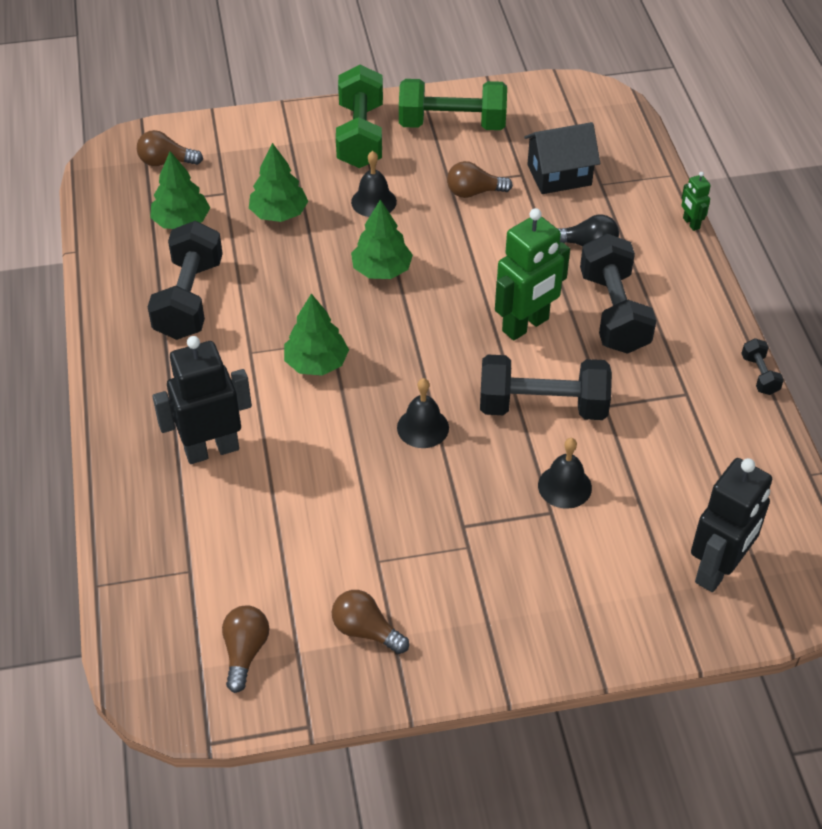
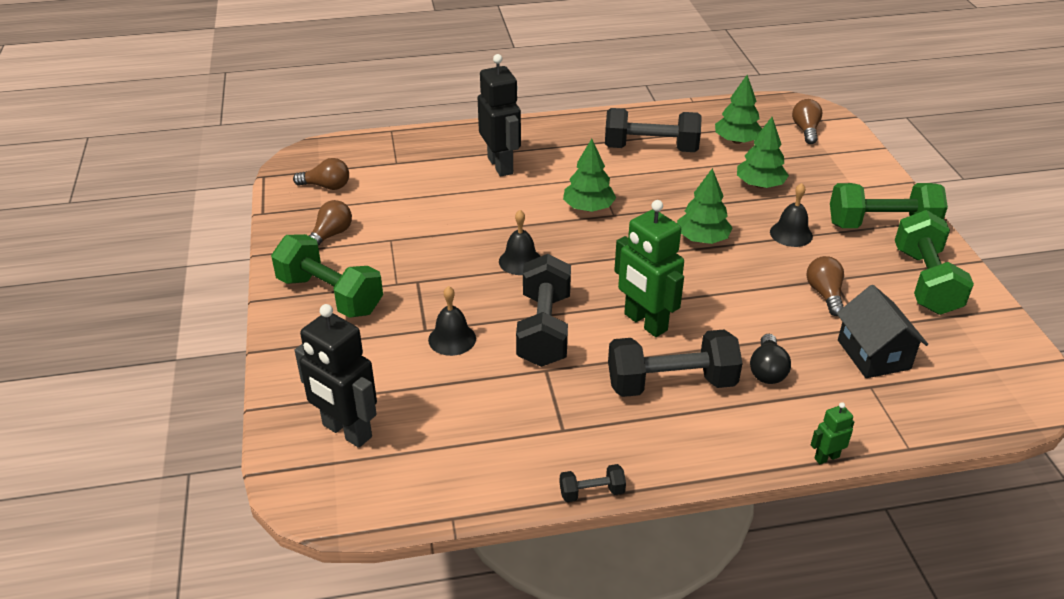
camera: 90 degrees right, 10 degrees down
none -> green dumbbell [271,234,383,318]

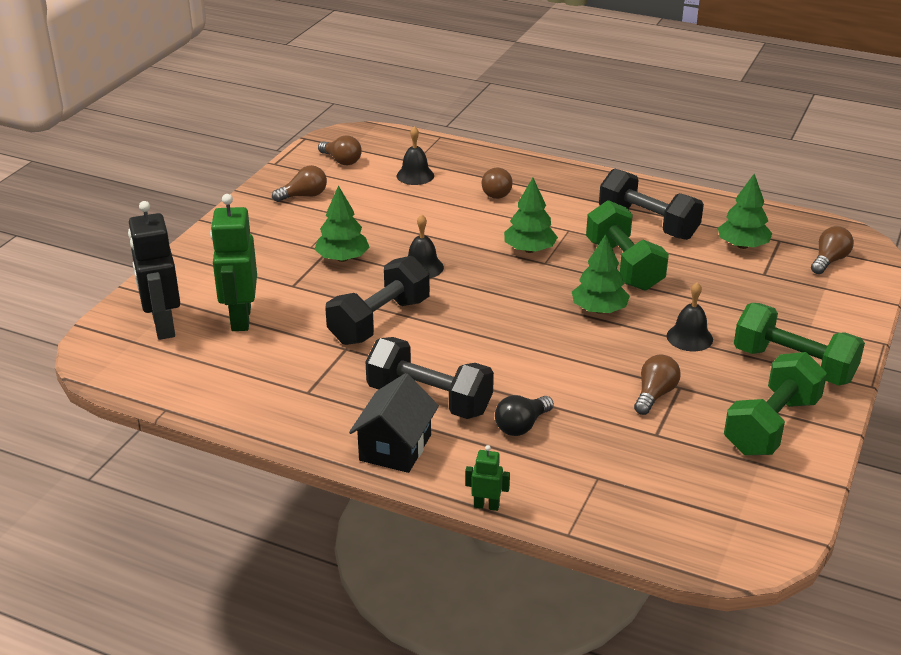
camera: 35 degrees right, 5 degrees down
green dumbbell [271,234,383,318] -> green dumbbell moved to [586,200,669,291]
black bell [428,286,476,356] -> black bell moved to [396,126,434,185]
black robot [478,54,521,176] -> brown light bulb [481,168,513,199]
black dumbbell [560,464,626,502] -> none
green robot [614,200,684,337] -> green robot moved to [210,194,257,331]
green tree [737,117,789,188] -> green tree moved to [314,185,369,262]
black house [837,285,928,378] -> black house moved to [349,373,439,473]

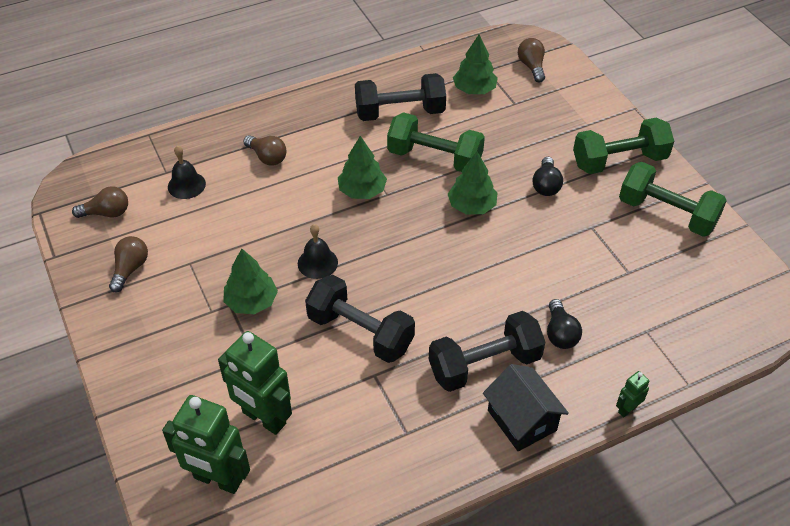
camera: 50 degrees left, 15 degrees up
black robot [128,201,180,340] -> green robot [162,395,250,494]
black dumbbell [325,256,430,345] -> black dumbbell turned 45 degrees counterclockwise [305,275,415,363]
brown light bulb [634,354,681,415] -> none
black bell [667,282,713,351] -> black light bulb [533,157,563,196]
green dumbbell [724,352,827,456] -> green dumbbell turned 45 degrees counterclockwise [619,162,727,237]

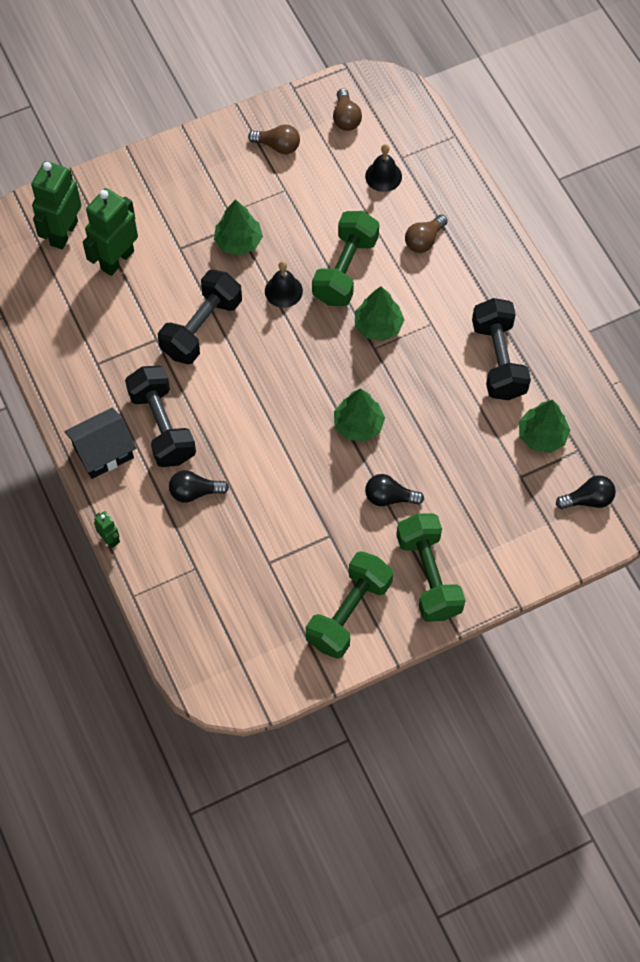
camera: 90 degrees right, 15 degrees up
green dumbbell [387,112,485,172] -> green dumbbell moved to [312,211,379,306]
brown light bulb [518,38,545,82] -> black light bulb [556,476,616,509]

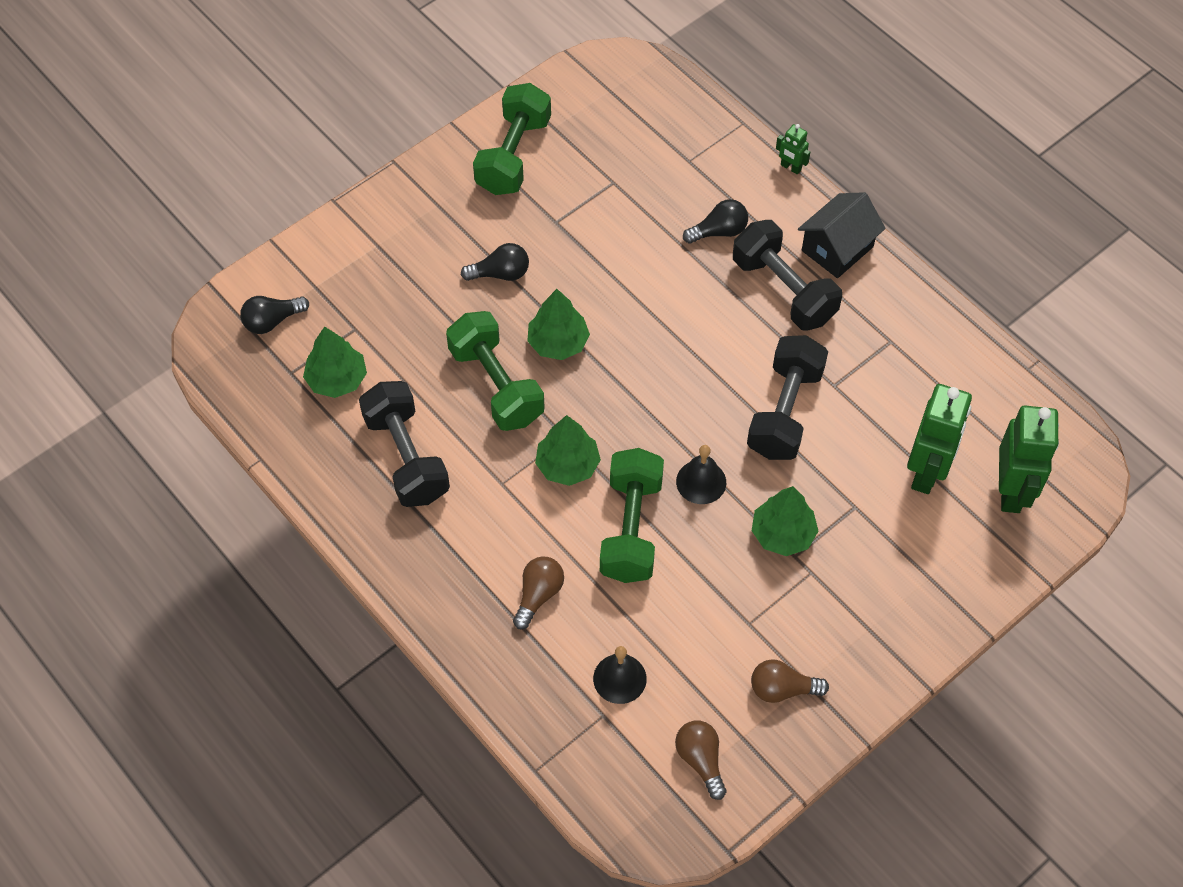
camera: 165 degrees right, 5 degrees down
green dumbbell [396,513,466,622] -> green dumbbell moved to [446,311,545,431]

